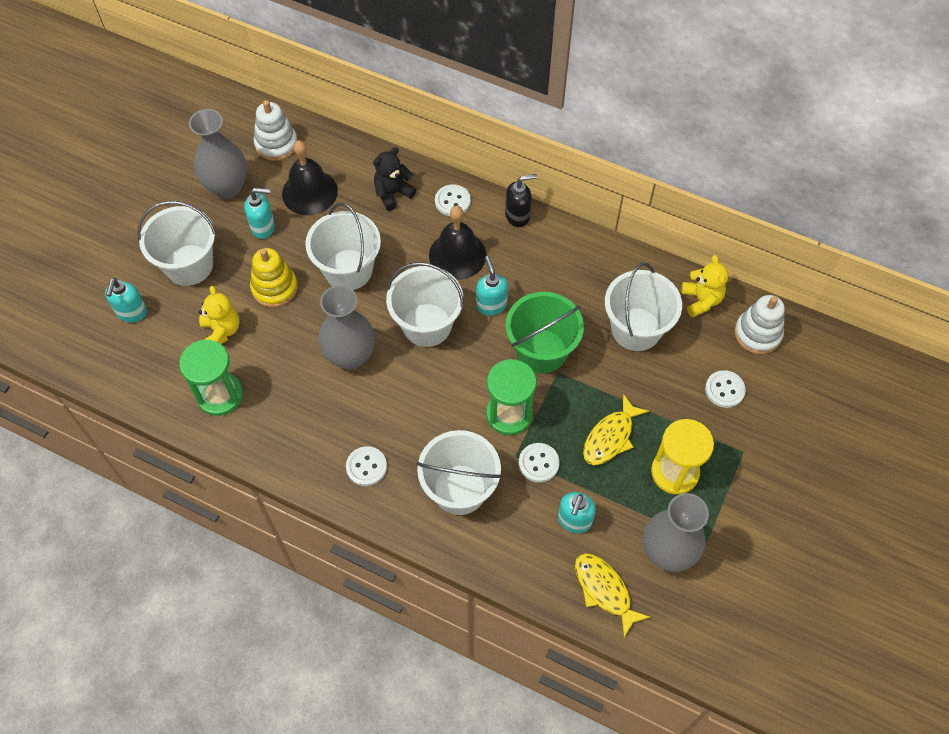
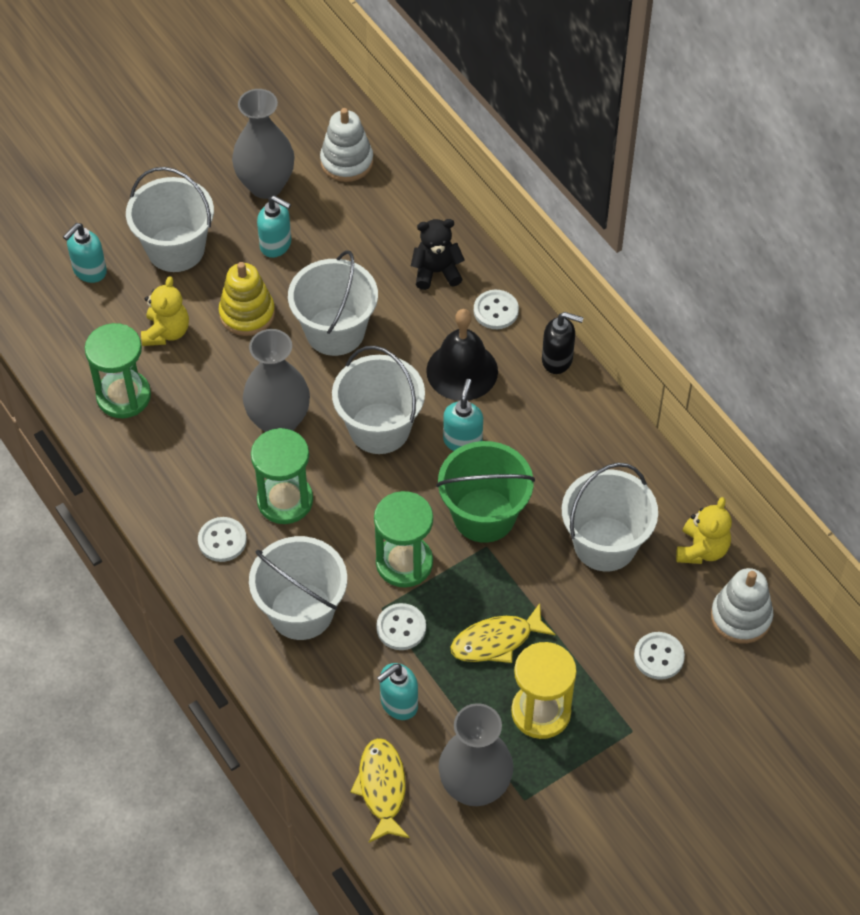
camera: 30 degrees right, 5 degrees down
black bell [282,140,338,215] -> none
none -> green hourglass [251,428,313,524]

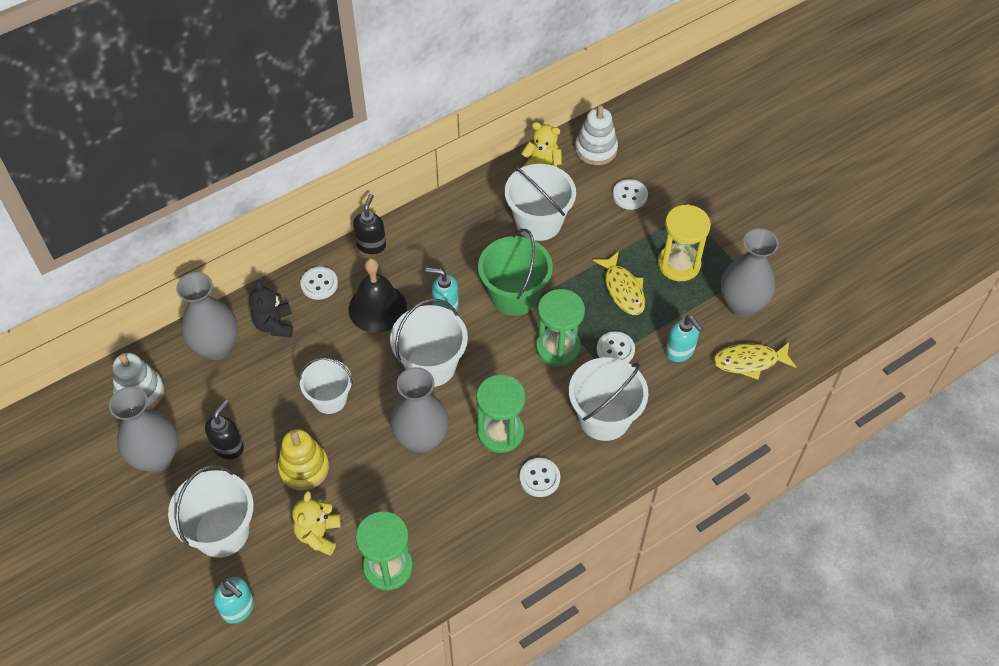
camera: 90 degrees left, 0 degrees up
yellow teddy bear [141,276,189,346] -> yellow teddy bear turned 90 degrees counterclockwise [292,491,341,556]
turquoise soap dispenser [257,196,291,258] -> black soap dispenser [205,399,244,459]
white bucket [288,250,378,356] -> white bucket [299,358,353,414], size x0.67
none -> grey vase [176,272,238,360]

